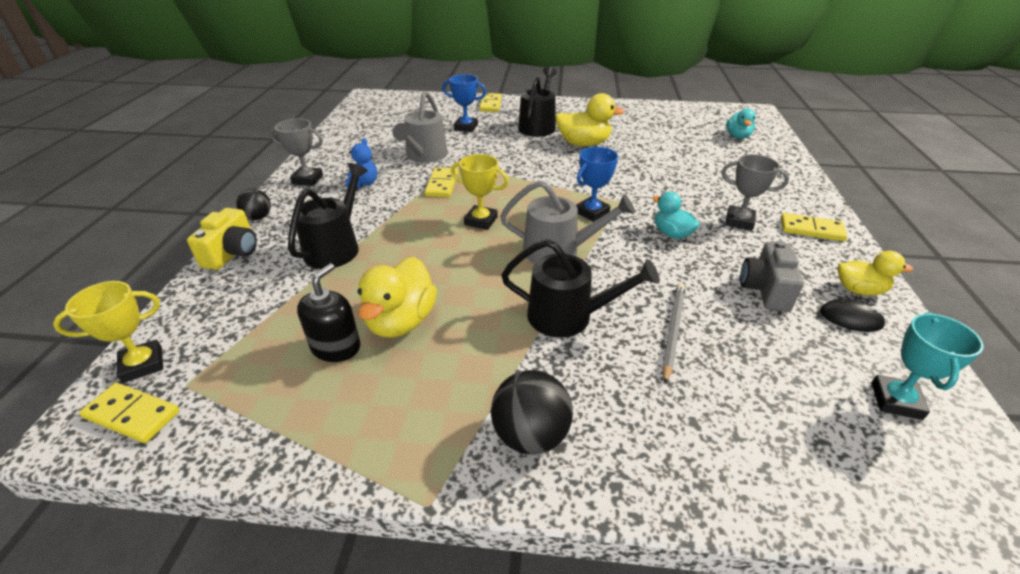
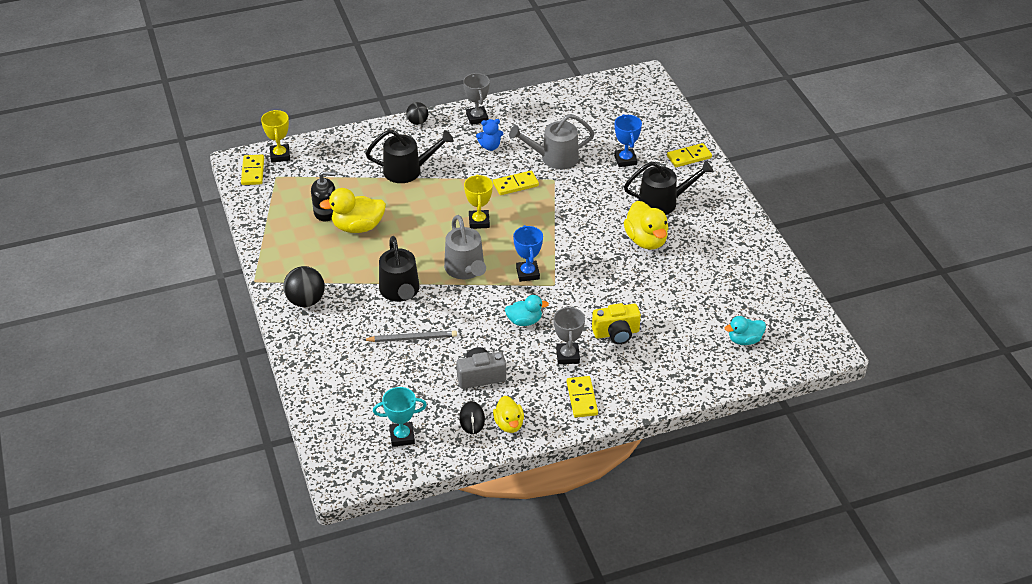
camera: 65 degrees right, 5 degrees up
yellow trophy [53,281,163,383] -> yellow trophy turned 45 degrees clockwise [261,110,290,163]
yellow camera [187,208,257,270] -> yellow camera moved to [592,303,641,344]
blue trophy [576,147,618,222] -> blue trophy turned 60 degrees clockwise [513,225,543,282]
turquoise duck [653,192,700,239] -> turquoise duck turned 60 degrees clockwise [505,295,549,326]

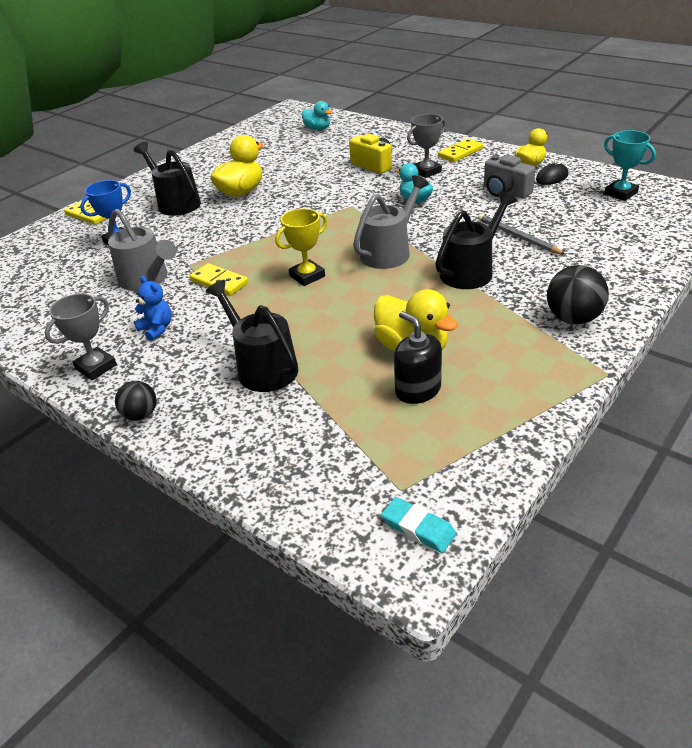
camera: 120 degrees left, 5 degrees down
yellow domino [241,155,264,185] -> turquoise eraser [381,497,456,553]
yellow trophy [261,110,290,163] -> none
blue trophy [513,225,543,282] -> none

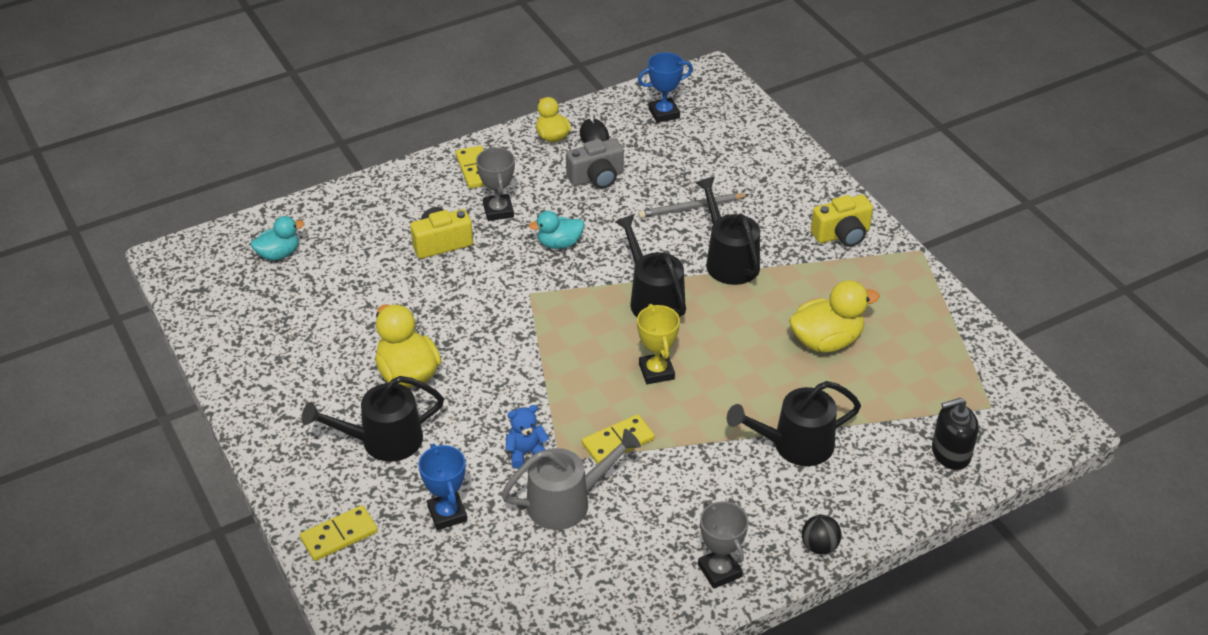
camera: 70 degrees left, 5 degrees up
blue teddy bear [134,276,172,341] -> blue teddy bear moved to [506,405,549,469]
grey watering can [353,175,429,269] -> black watering can [615,214,686,318]
turquoise eraser [381,497,456,553] -> none
black soap dispenser [394,311,442,404] -> black soap dispenser moved to [932,398,979,470]
black ball [547,265,609,324] -> yellow camera [811,195,873,247]
turquoise trophy [604,130,656,201] -> blue trophy [638,52,693,123]

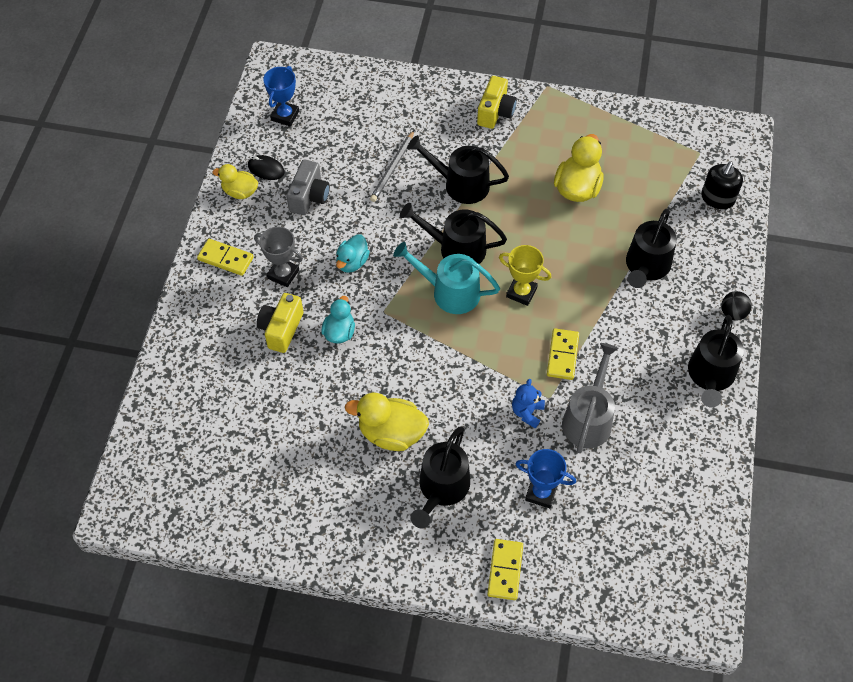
camera: 50 degrees left, 15 degrees up
turquoise duck [251,216,304,261] -> turquoise duck moved to [322,296,355,344]
grey trophy [698,500,748,589] -> black watering can [688,315,744,408]
none -> turquoise watering can [393,242,500,314]

